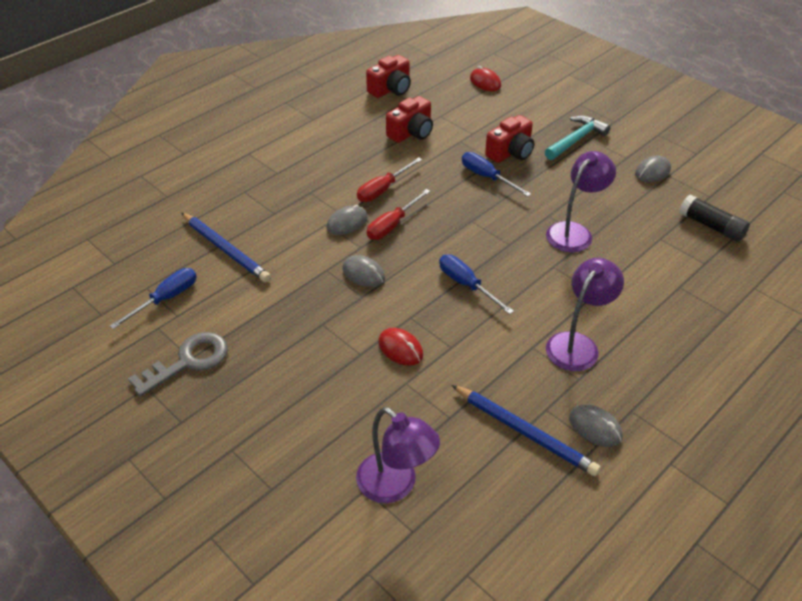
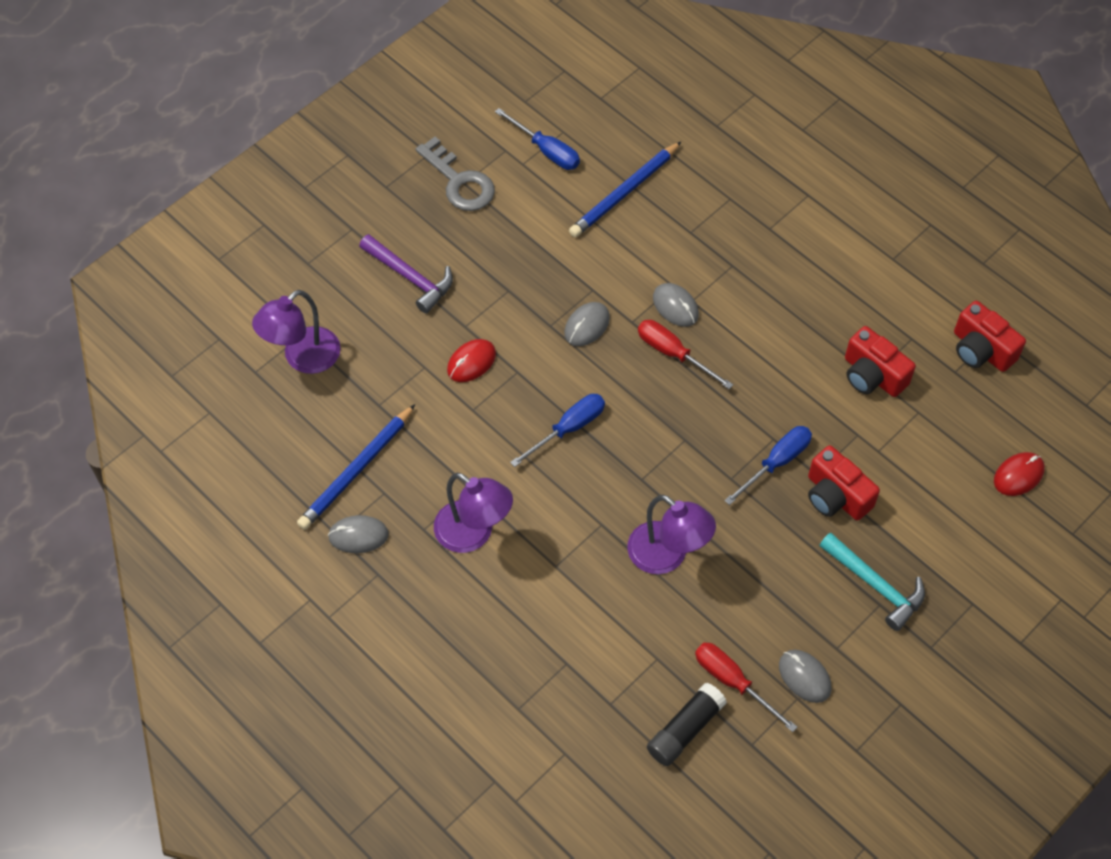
camera: 90 degrees right, 15 degrees up
red screwdriver [357,157,422,202] -> red screwdriver moved to [695,642,797,732]
grey mouse [569,404,622,447] -> grey mouse turned 45 degrees clockwise [328,515,389,553]
none -> purple hammer [359,234,453,313]

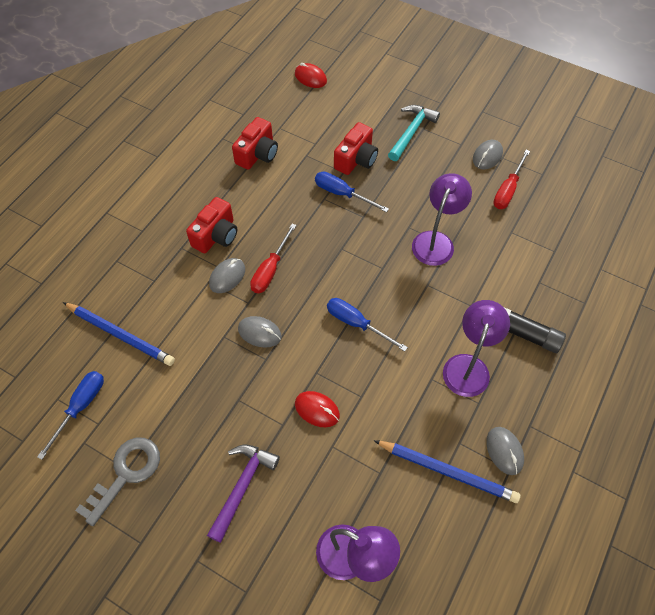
camera: 105 degrees left, 0 degrees up
black glue stick [647,683,727,766] -> black glue stick moved to [504,307,566,353]
red camera [954,301,1026,372] -> red camera moved to [186,197,237,253]

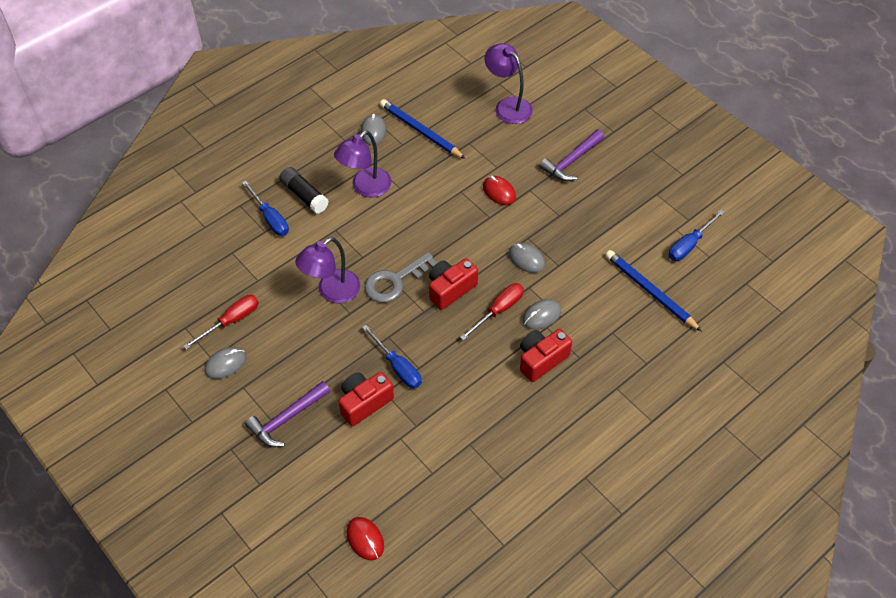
camera: 160 degrees left, 5 degrees down
grey key [75,438,160,526] -> grey key moved to [364,252,437,303]
red camera [232,117,278,170] -> red camera moved to [429,258,478,310]
blue screwdriver [327,298,408,352] -> blue screwdriver moved to [242,181,289,236]
turquoise hammer [388,105,440,161] -> purple hammer [245,381,330,447]

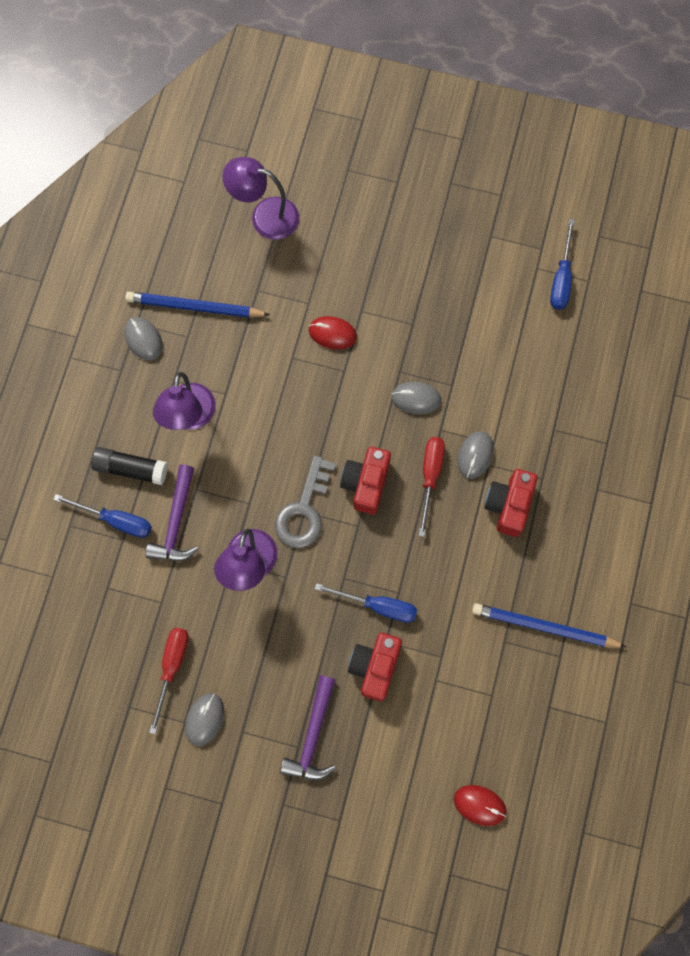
camera: 35 degrees left, 20 degrees up
purple hammer [539,130,604,181] -> purple hammer moved to [145,465,199,561]
blue pencil [606,250,702,331] -> blue pencil moved to [472,603,627,648]

